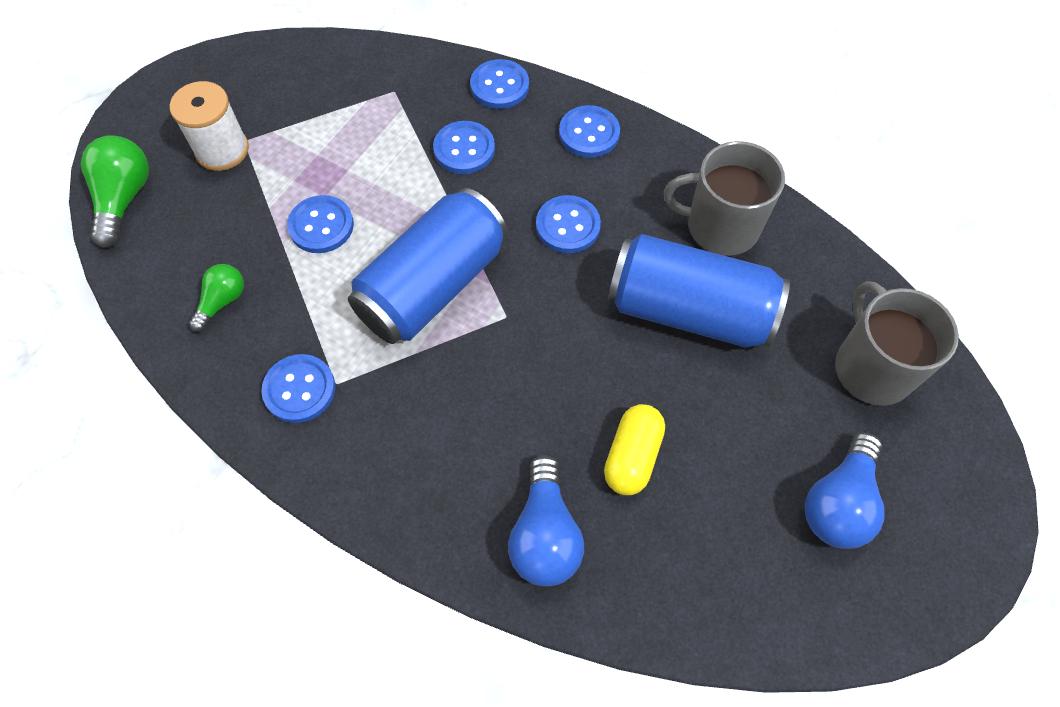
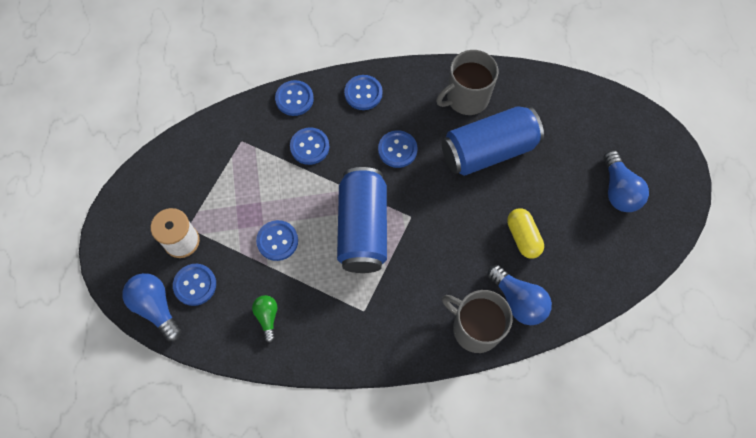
camera: 40 degrees left, 5 degrees up
green light bulb [81,135,149,248] -> blue light bulb [122,273,181,341]
blue button [261,354,335,423] -> blue button moved to [173,264,216,306]
grey mug [835,281,959,406] -> grey mug moved to [442,290,513,353]

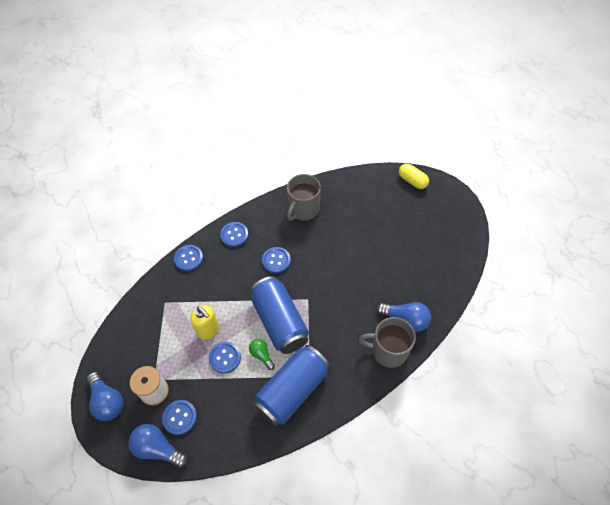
camera: 25 degrees left, 10 degrees down
green light bulb [252,295,277,343] -> green light bulb moved to [249,339,275,370]
blue button [290,127,329,165] -> none
blue can [441,106,544,176] -> blue can moved to [253,345,330,427]
yellow capsule [507,208,544,259] -> yellow capsule moved to [399,163,429,189]
blue light bulb [604,150,649,212] -> blue light bulb moved to [87,372,123,421]
none -> yellow soap dispenser [191,305,219,340]

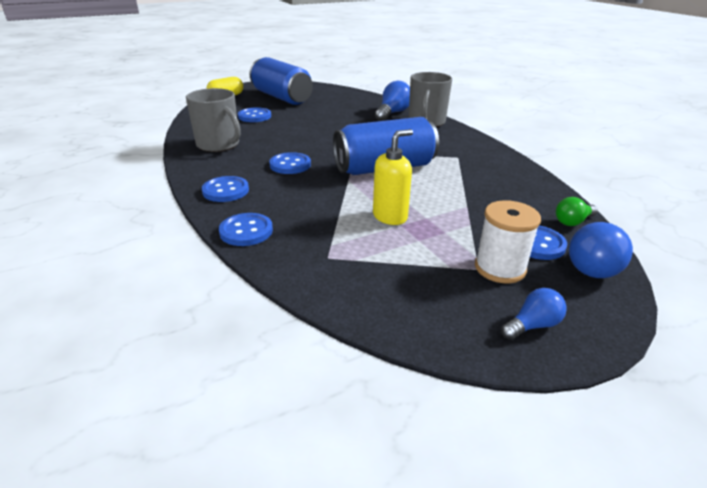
camera: 85 degrees left, 25 degrees down
blue light bulb [87,372,123,421] -> blue light bulb [501,288,567,340], size x0.61
blue button [209,342,241,374] -> blue button moved to [238,107,271,122]
green light bulb [249,339,275,370] -> green light bulb moved to [556,197,598,226]
blue can [253,345,330,427] -> blue can moved to [249,57,313,105]

